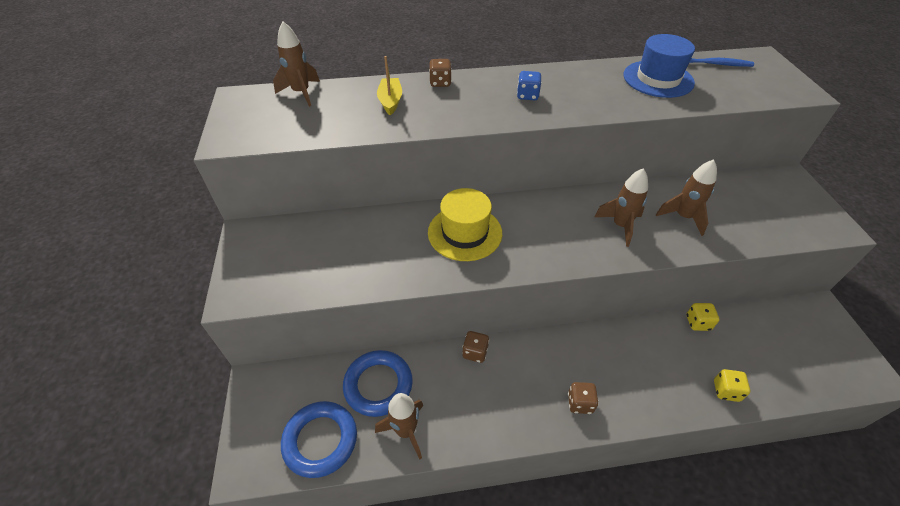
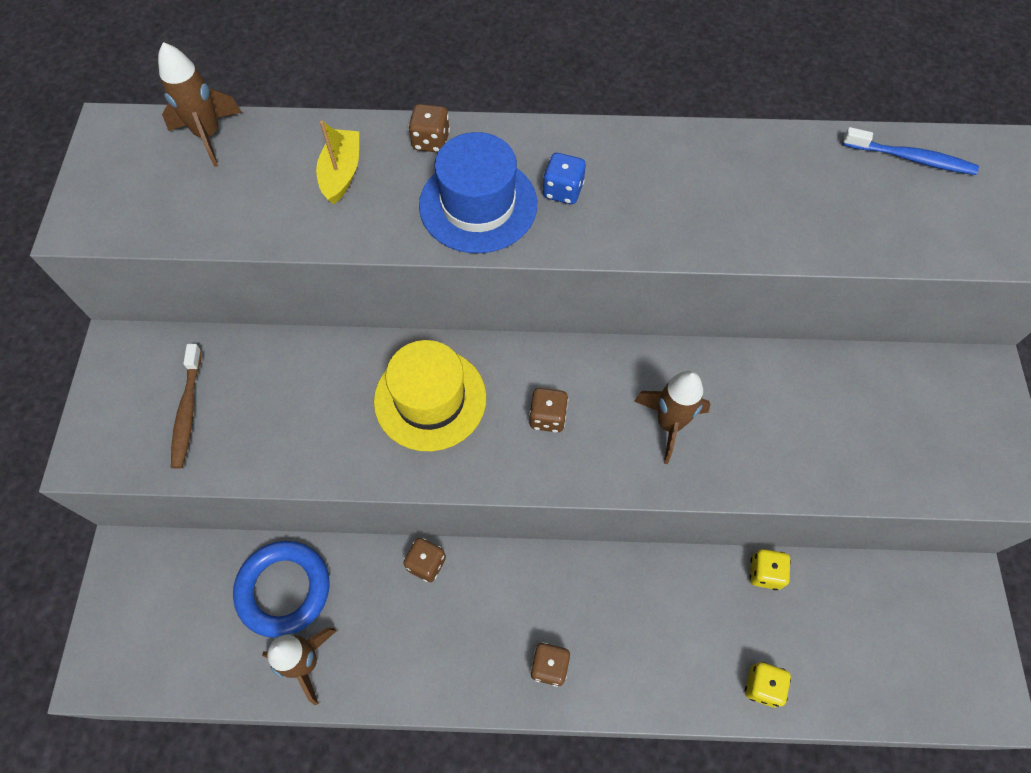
camera: 10 degrees right, 15 degrees up
blue ring [281,401,357,478] -> none
blue hat [624,34,695,98] -> blue hat moved to [419,132,537,253]
brown rocket [656,159,717,236] -> none
none -> brown toothbrush [171,344,202,469]
none -> brown dice [529,388,568,432]

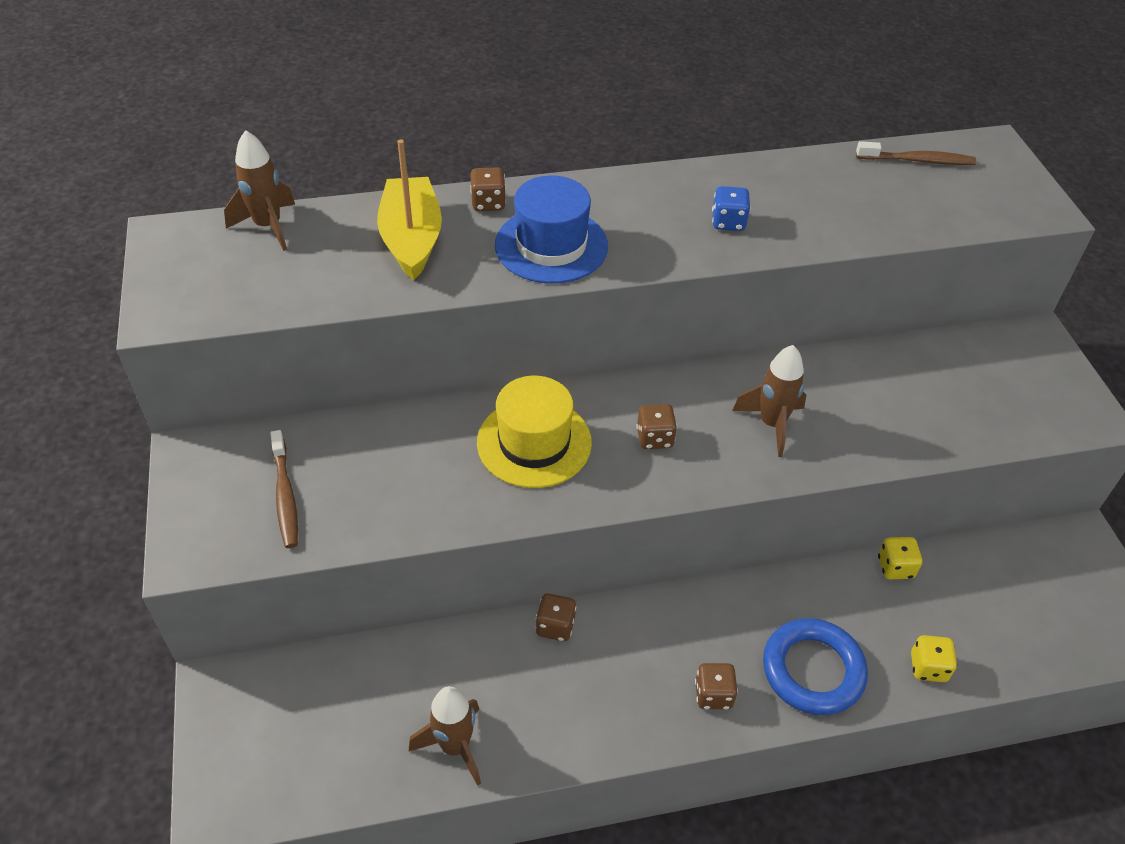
camera: 15 degrees left, 15 degrees down
blue ring [233,541,329,638] -> blue ring moved to [763,618,868,715]
yellow boat [316,121,359,204] -> yellow boat [377,139,442,280], size x1.61
blue dice [543,153,586,204] -> blue dice moved to [712,186,751,231]
blue toothbrush [842,127,979,175] -> brown toothbrush [856,141,976,165]

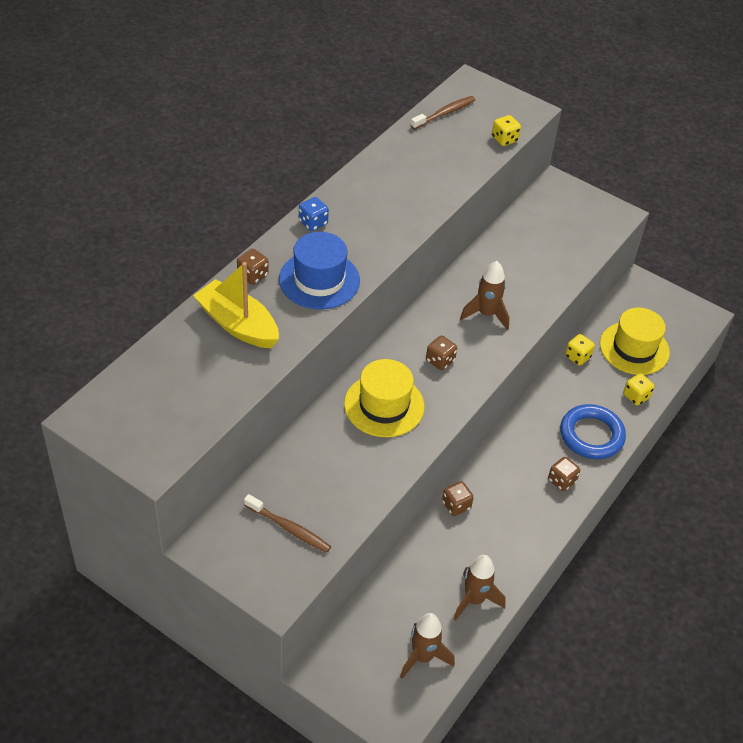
camera: 45 degrees left, 0 degrees up
brown rocket [224,130,295,251] -> brown rocket moved to [400,613,455,679]
blue dice [712,186,751,231] -> blue dice moved to [299,197,329,231]
none -> yellow dice [492,115,521,146]
none -> yellow hat [600,307,670,375]

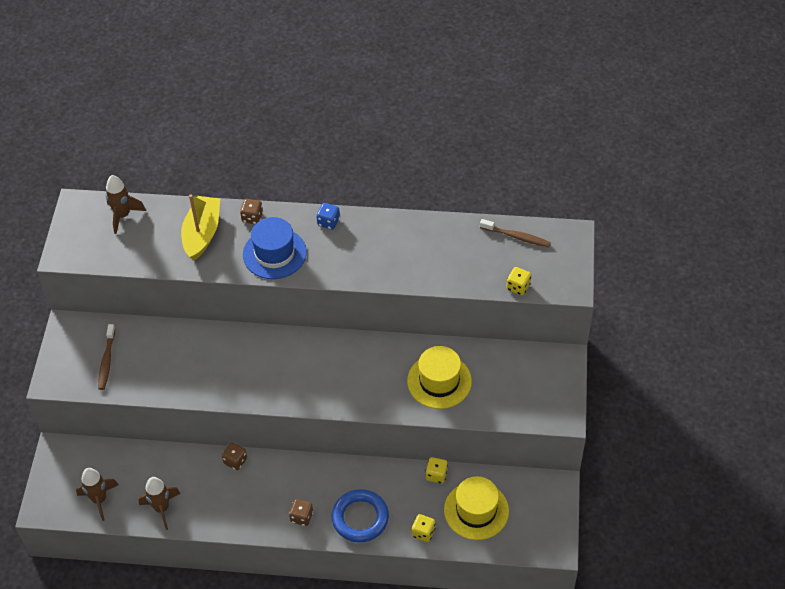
camera: 65 degrees right, 5 degrees up
yellow hat [344,359,424,437] -> yellow hat moved to [407,346,472,409]
brown dice [426,336,457,370] -> none
brown rocket [460,261,510,330] -> brown rocket moved to [105,175,146,234]

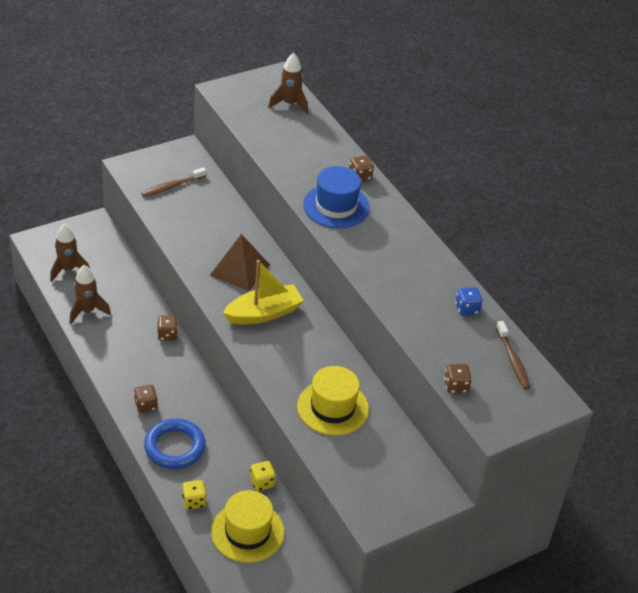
camera: 50 degrees right, 10 degrees down
yellow boat [181,194,220,261] -> yellow boat moved to [223,260,304,325]
blue dice [316,203,340,230] -> blue dice moved to [455,287,483,316]
yellow dice [506,267,531,295] -> brown dice [444,364,472,394]
none -> brown pyramid [209,234,270,291]

